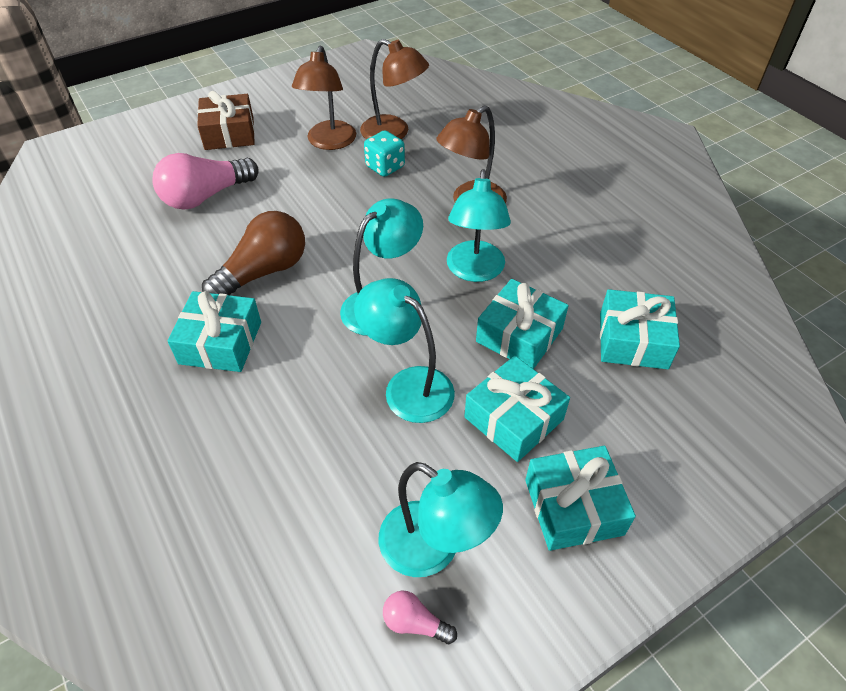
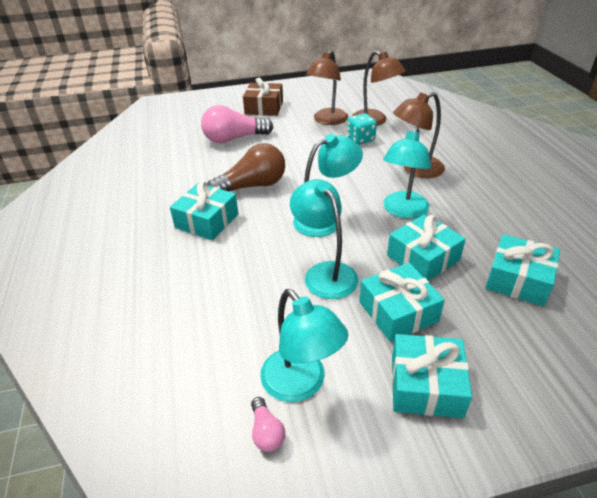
camera: 20 degrees right, 10 degrees down
pink light bulb [383,590,457,644] -> pink light bulb turned 150 degrees counterclockwise [251,397,285,452]

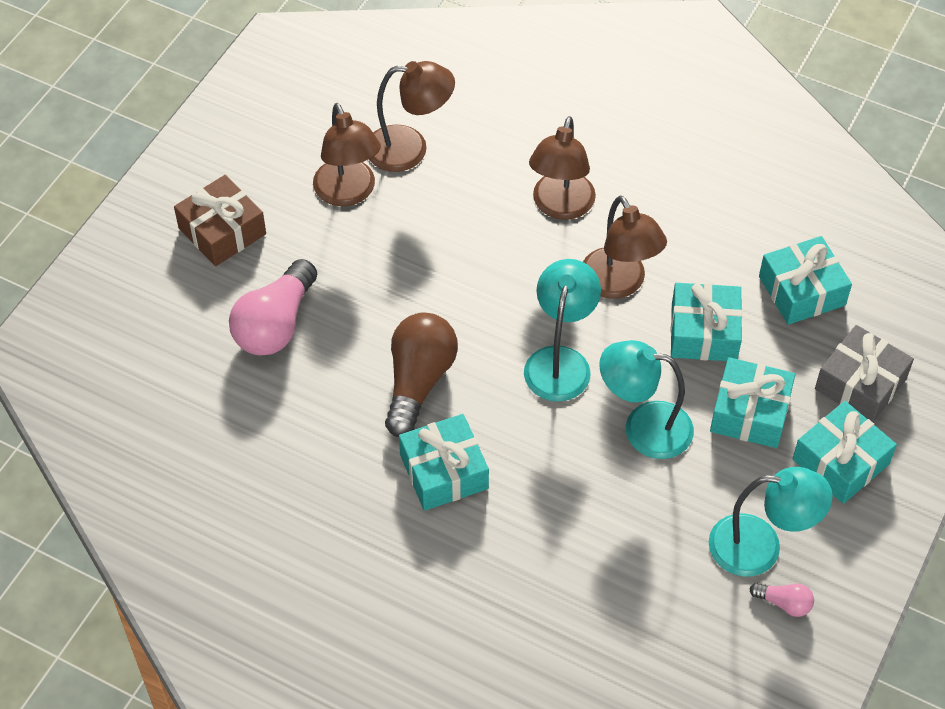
camera: 50 degrees left, 15 degrees up
turquoise dice [347,113,377,145] -> none
turquoise lamp [383,127,431,219] -> brown lamp [583,196,667,299]
none -> grey gift [815,325,914,422]

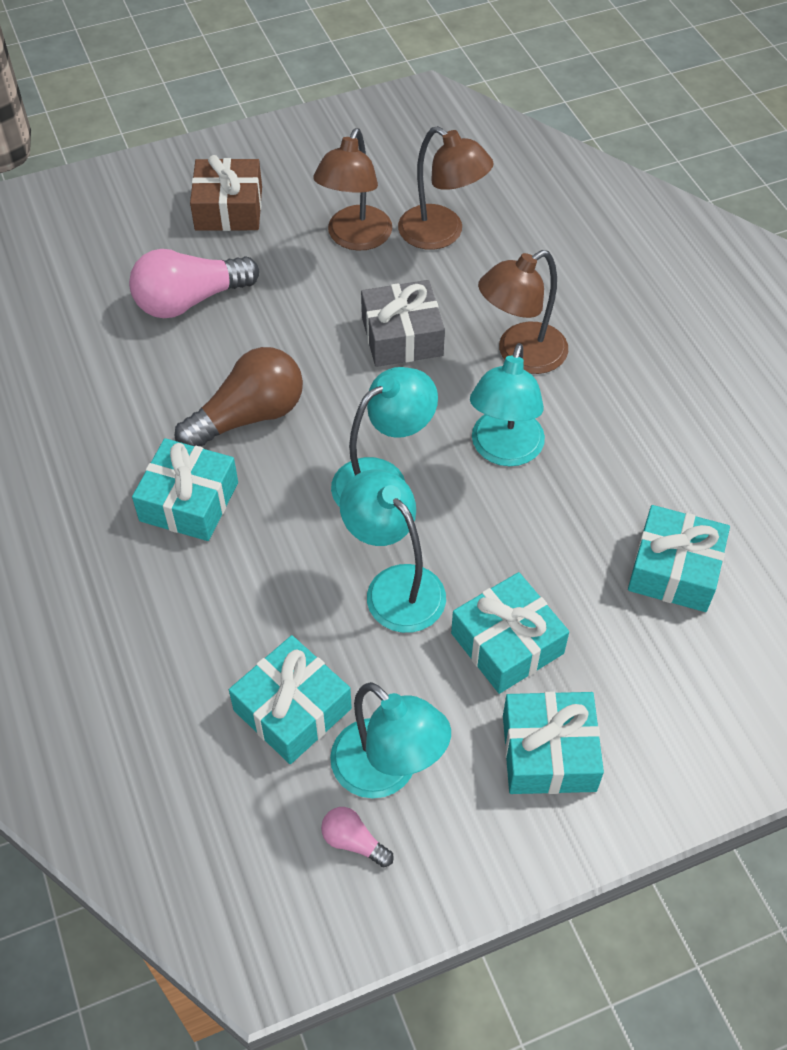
camera: 40 degrees right, 0 degrees up
brown lamp [583,196,667,299] -> turquoise lamp [470,343,545,466]
turquoise gift [670,283,742,361] -> turquoise gift moved to [229,635,352,764]
pink light bulb [749,583,814,617] -> pink light bulb turned 150 degrees clockwise [321,807,394,867]
grey gift [815,325,914,422] -> grey gift moved to [361,280,445,367]

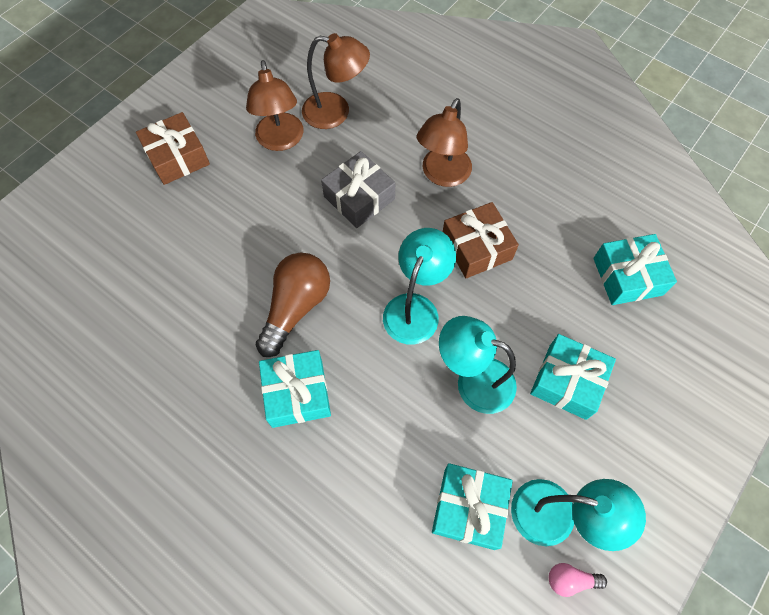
camera: 30 degrees left, 10 degrees up
pink light bulb [129,249,259,318] -> none
turquoise lamp [470,343,545,466] -> brown gift [443,202,519,278]
turquoise gift [503,692,604,794] -> none

